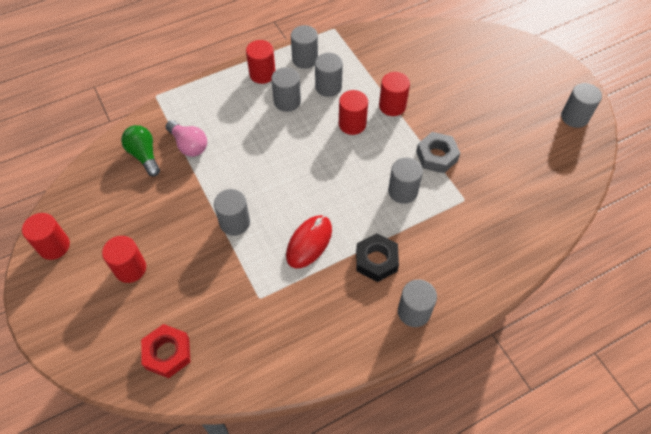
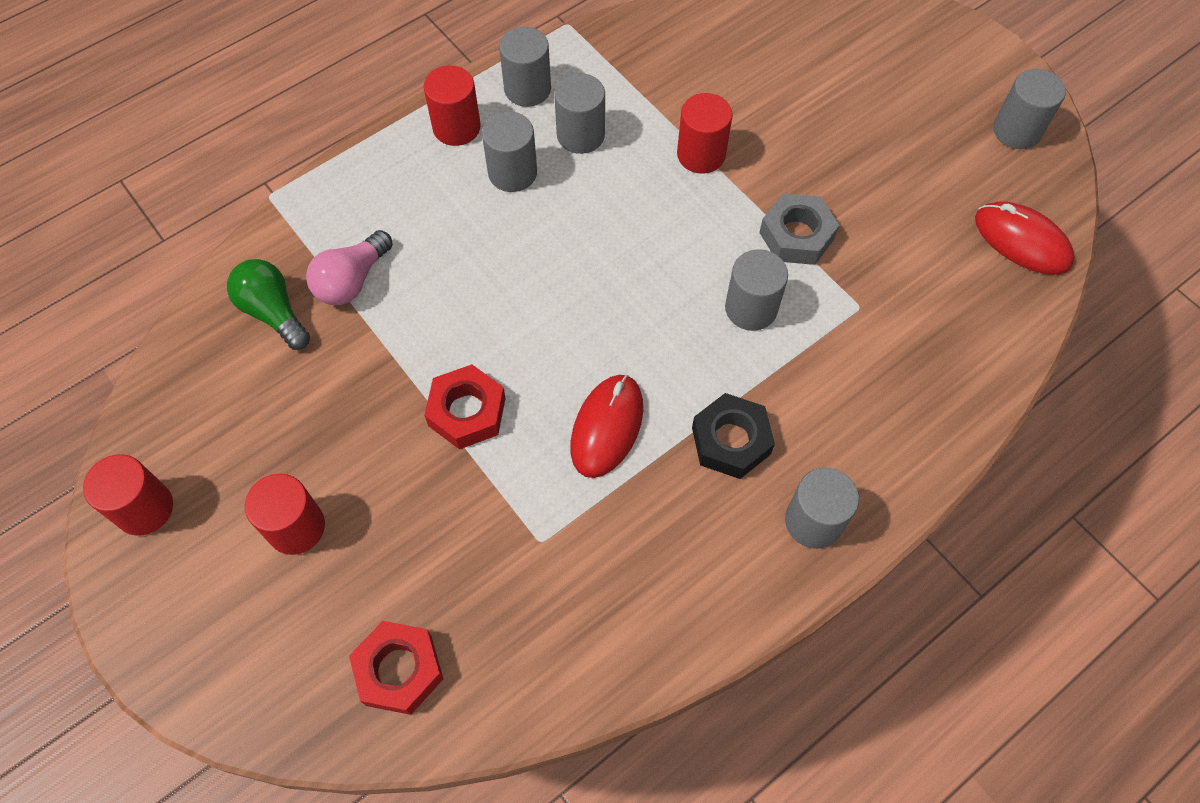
camera: 10 degrees left, 5 degrees up
pink light bulb [166,120,207,157] -> pink light bulb turned 90 degrees clockwise [306,230,393,305]
grey cylinder [214,189,250,236] -> red nut [424,364,506,449]
red cylinder [339,90,368,135] -> none
none -> red mouse [975,201,1075,275]

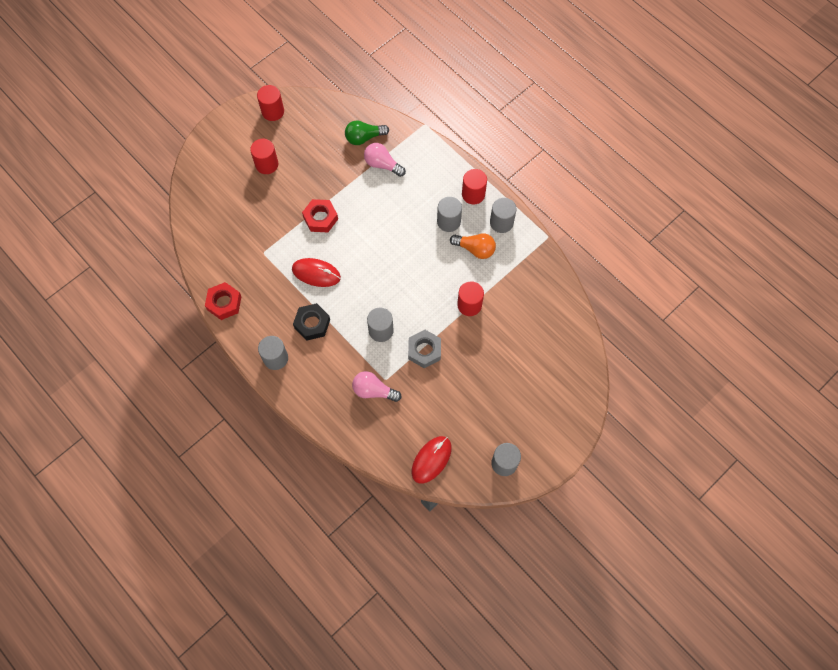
camera: 85 degrees right, 5 degrees up
green light bulb [227,259,310,350] -> green light bulb turned 150 degrees counterclockwise [345,120,389,145]
red nut [349,621,443,715] -> red nut moved to [205,282,242,320]
grey cylinder [554,73,605,154] -> orange light bulb [450,234,496,259]
none -> pink light bulb [352,371,401,402]

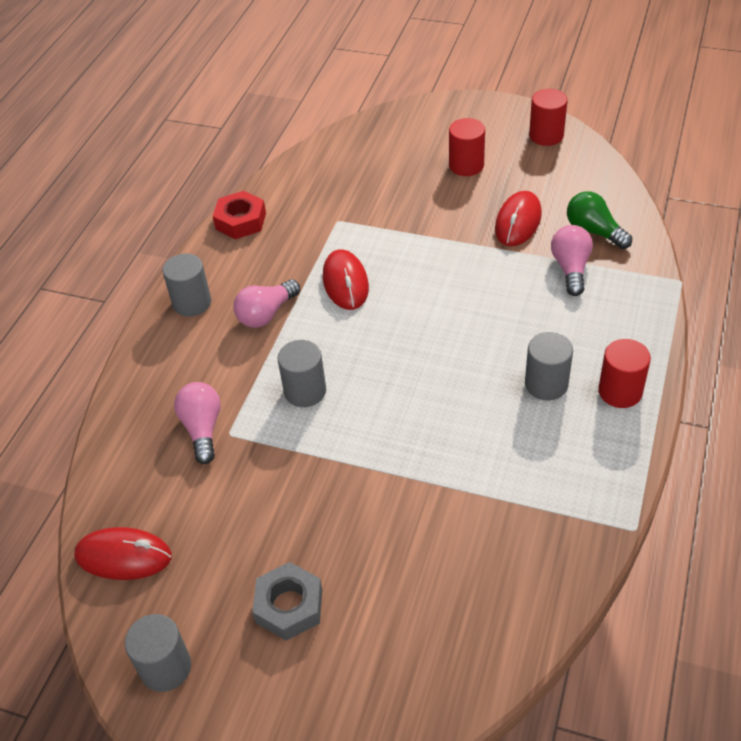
camera: 65 degrees right, 20 degrees down
black nut [293,303,330,340] -> pink light bulb [234,280,300,328]
red nut [302,199,338,232] -> none
grey nut [408,330,441,368] -> grey nut moved to [252,562,322,641]
orange light bulb [450,234,496,259] -> none
red cylinder [457,281,484,316] -> none
grey cylinder [490,198,517,233] -> none
none -> red mouse [495,191,542,246]

